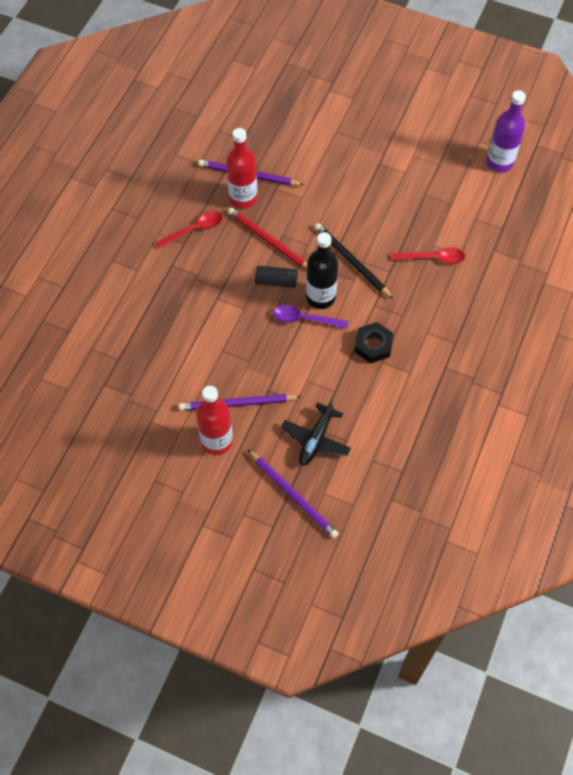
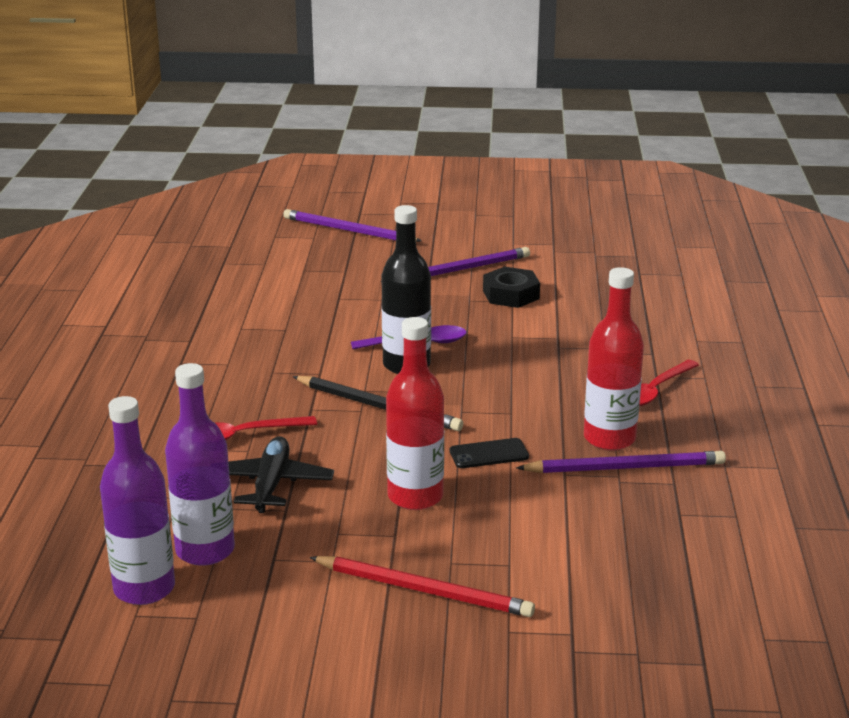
camera: 160 degrees right, 35 degrees down
red bottle [196,386,233,455] -> red bottle moved to [386,317,444,510]
red pencil [228,208,307,269] -> red pencil moved to [309,556,535,617]
black phone [255,266,298,288] -> black phone moved to [450,438,529,468]
black plane [281,399,351,465] -> black plane moved to [228,436,334,513]
black nut [355,322,393,363] -> black nut moved to [483,267,540,308]
none -> purple bottle [165,363,235,566]

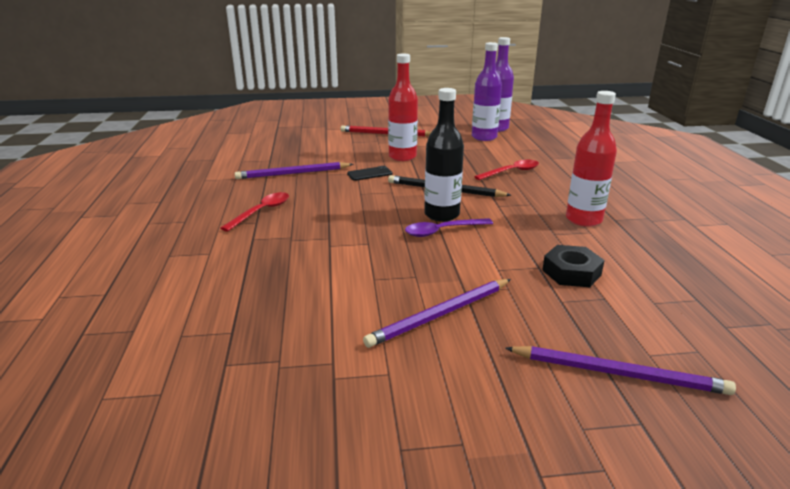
camera: 170 degrees right, 0 degrees up
black plane [228,436,334,513] -> none
black nut [483,267,540,308] -> black nut moved to [542,245,605,287]
red bottle [584,267,644,451] -> red bottle moved to [566,91,617,227]

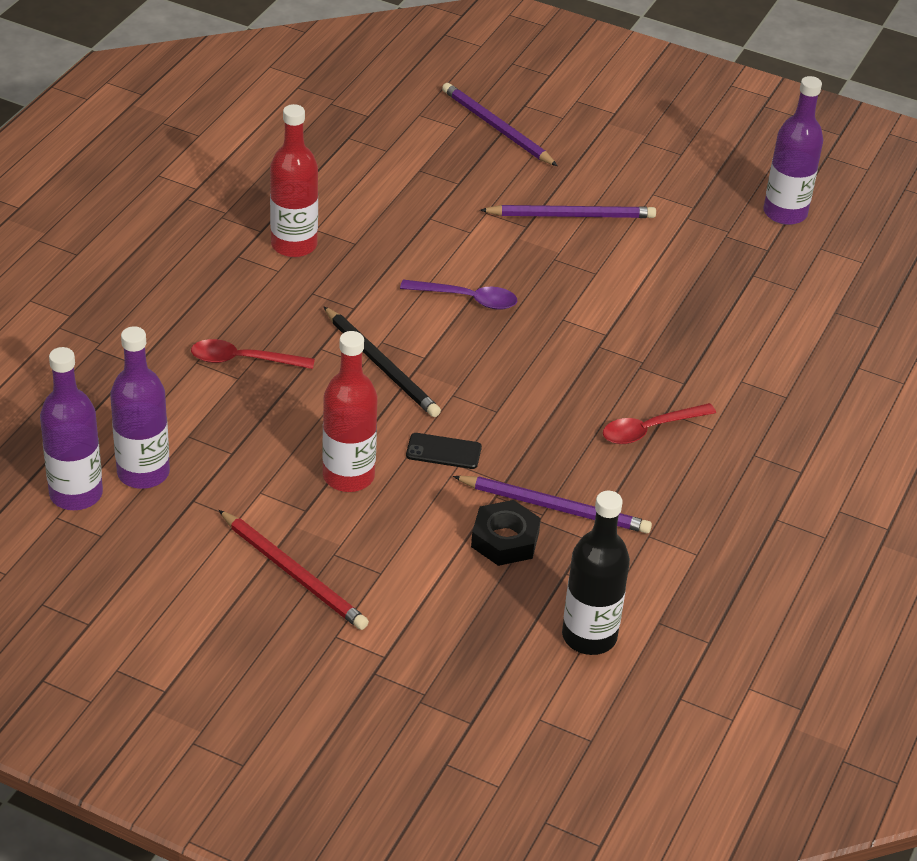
camera: 150 degrees left, 15 degrees up
black bottle [424,88,464,222] -> black bottle moved to [562,491,630,655]
black nut [542,245,605,287] -> black nut moved to [471,500,541,566]
none -> purple bottle [763,76,823,225]

